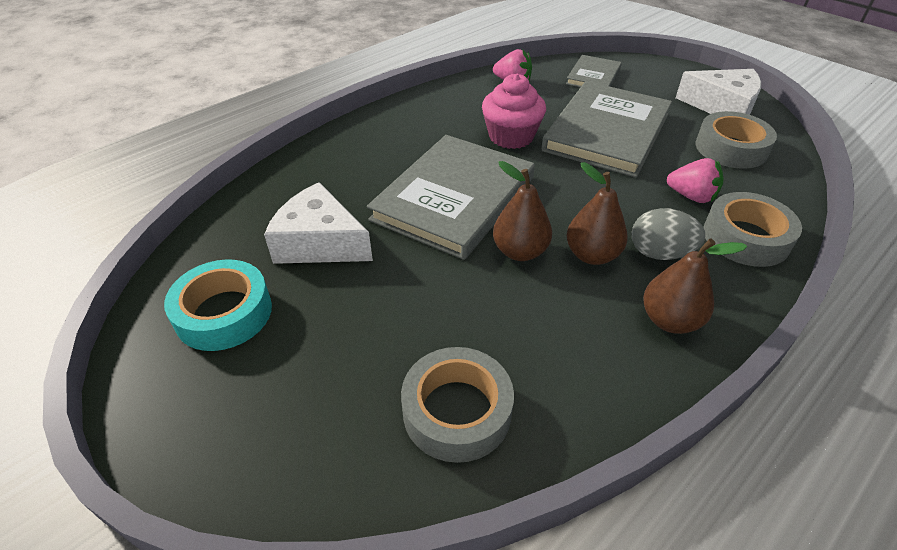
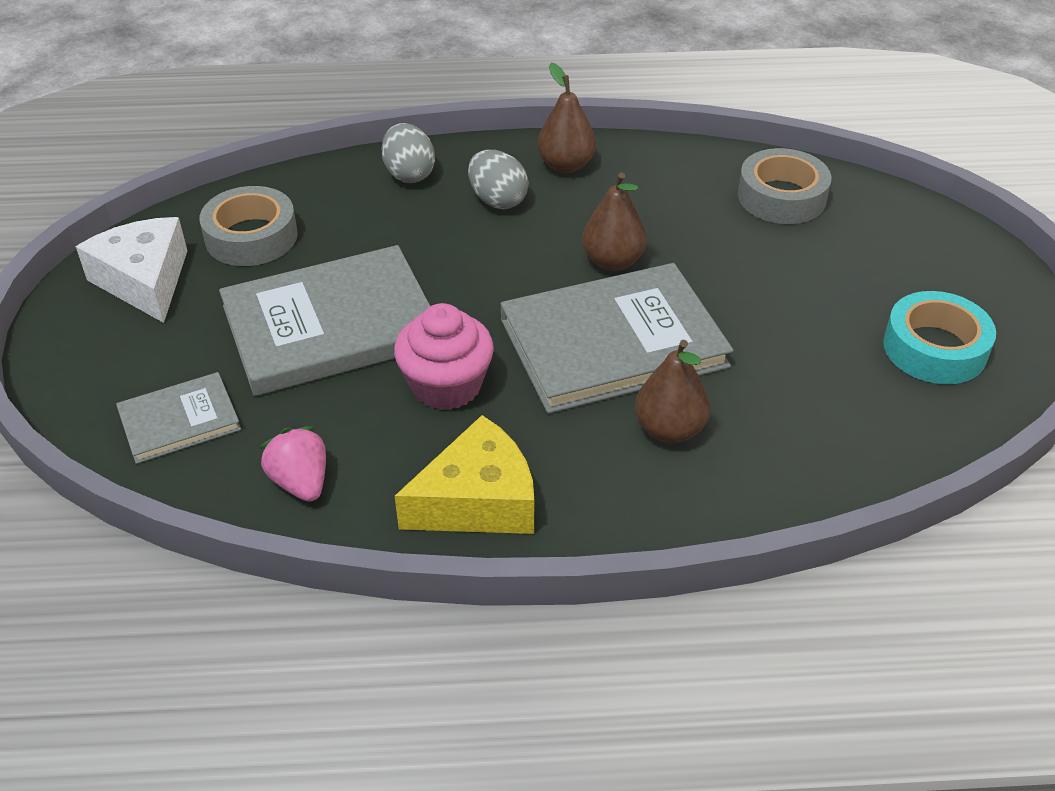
camera: 140 degrees left, 0 degrees up
white cheese [264,182,373,264] -> none
brown pear [567,162,628,265] -> brown pear moved to [635,340,710,443]
pink strawberry [667,158,724,203] -> none
grey tape [703,192,802,267] -> grey egg [382,123,435,183]
none -> yellow cheese [395,415,534,534]

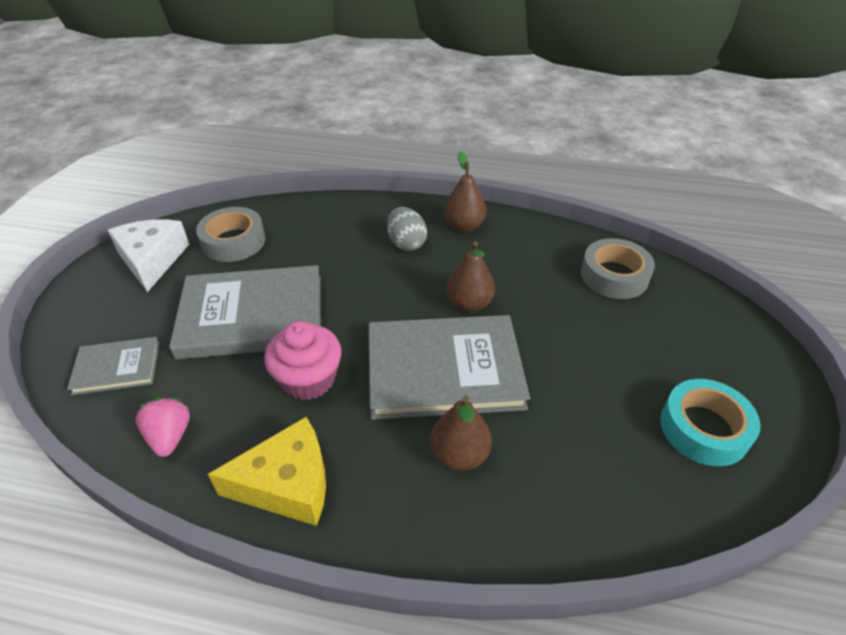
camera: 15 degrees right, 0 degrees up
grey egg [382,123,435,183] -> none

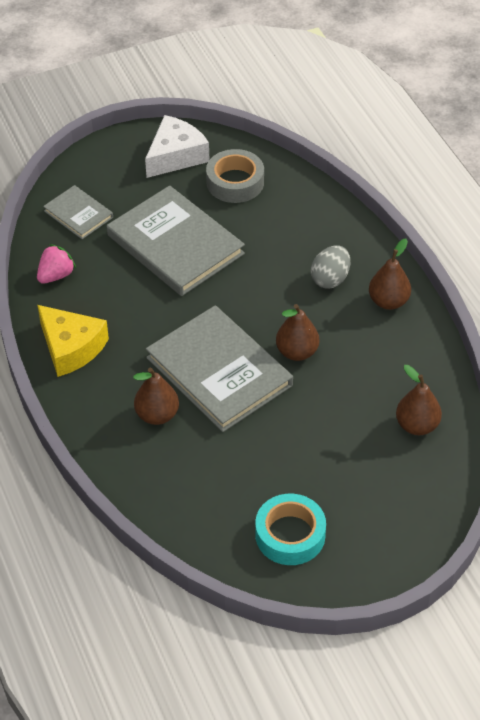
camera: 55 degrees right, 5 degrees up
pink cupcake [264,321,342,400] -> none
grey tape [581,238,655,299] -> brown pear [396,365,442,435]

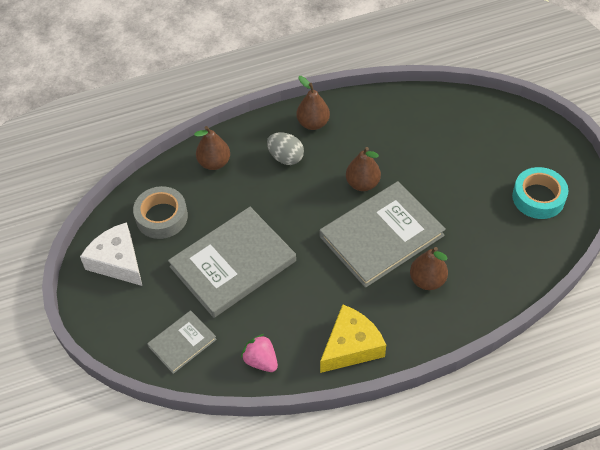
camera: 85 degrees left, 5 degrees up
brown pear [396,365,442,435] -> brown pear moved to [194,126,230,170]

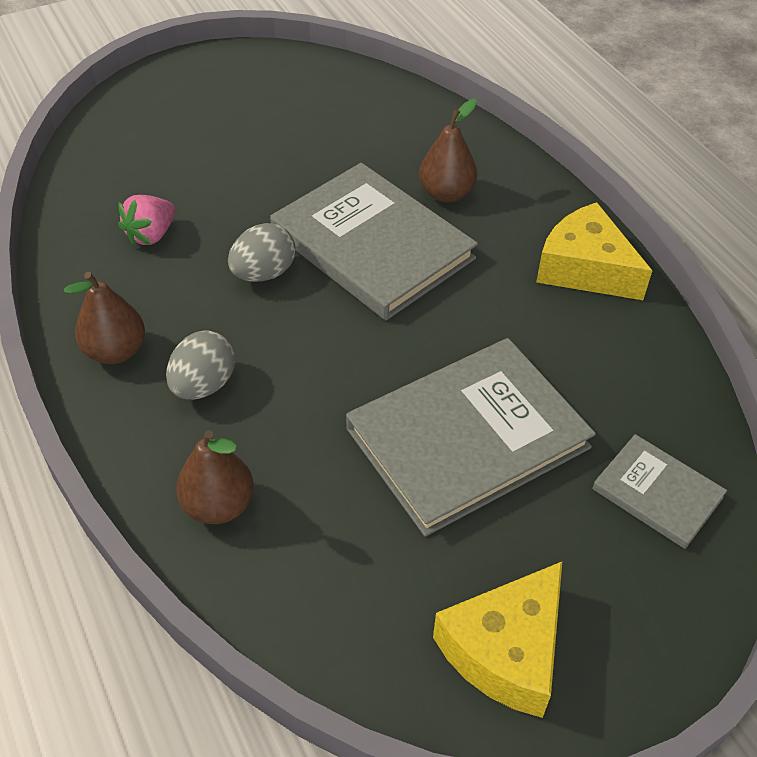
camera: 100 degrees left, 5 degrees down
white cheese [80,222,142,286] -> yellow cheese [433,562,562,718]
grey tape [133,186,188,239] -> none
grey book [168,207,296,318] -> grey book turned 75 degrees counterclockwise [346,338,596,536]
pink strawberry [241,334,278,372] -> pink strawberry moved to [118,195,175,247]
brown pear [346,147,381,191] -> grey egg [228,223,295,282]
turquoise tape [512,167,569,219] -> none

